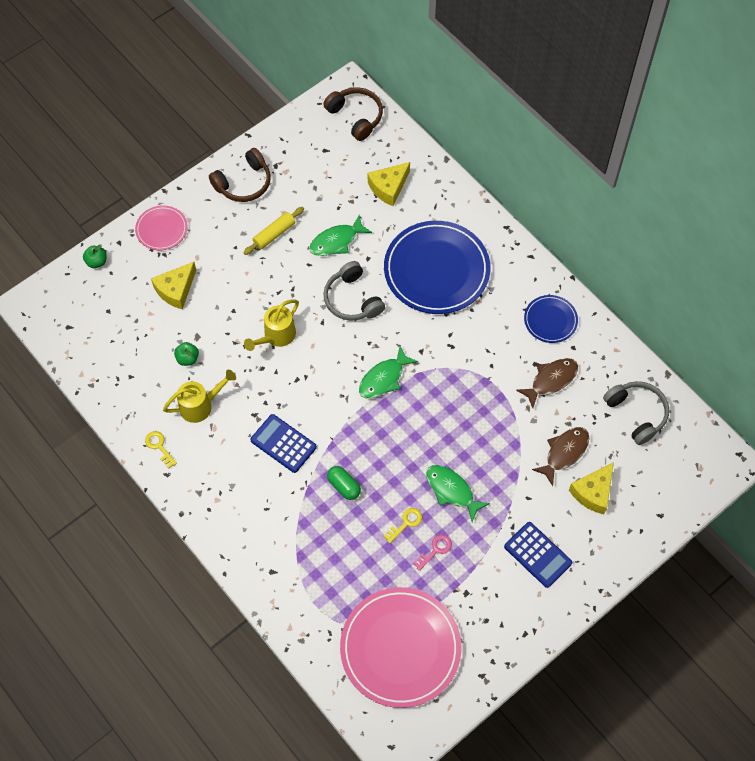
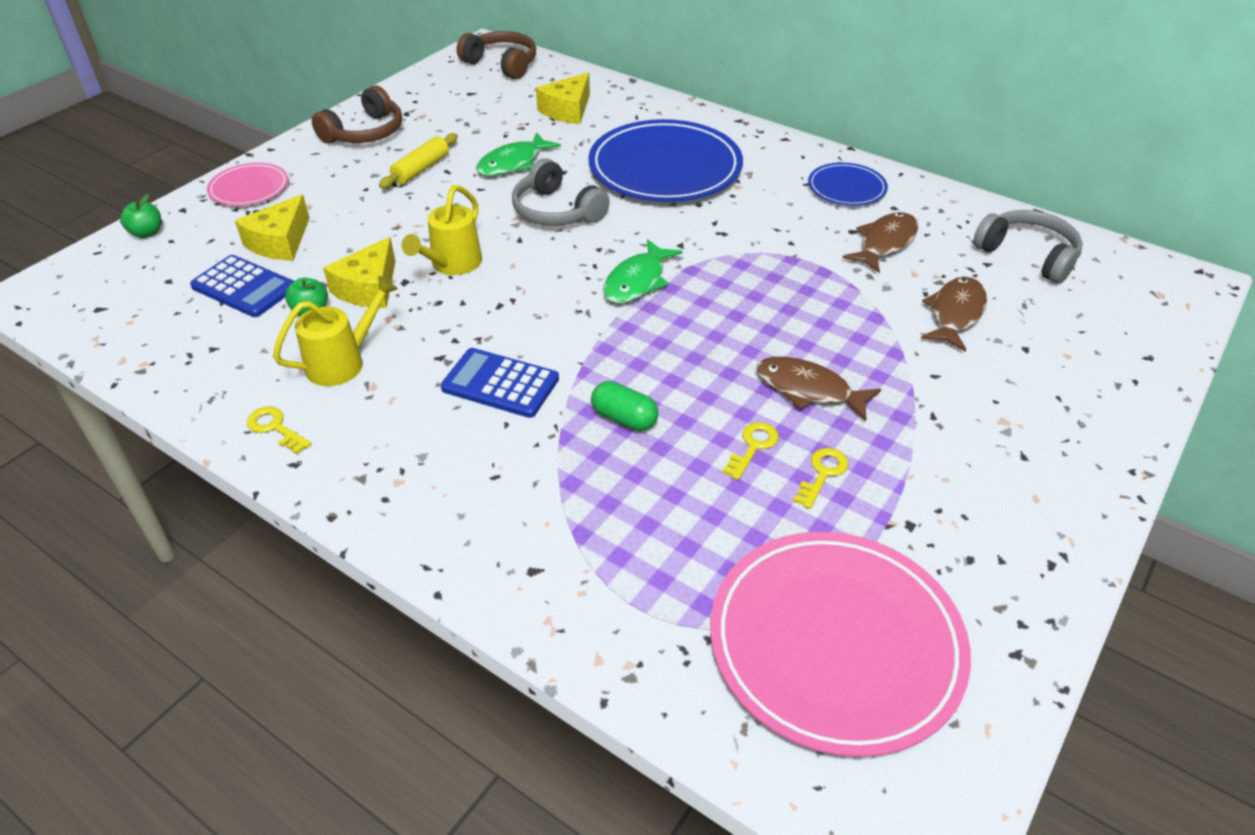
camera: 15 degrees left, 20 degrees down
pink key [413,535,452,571] -> yellow key [793,448,848,509]
green fish [426,465,490,522] -> brown fish [756,357,881,421]
blue calculator [504,522,572,588] -> blue calculator moved to [190,255,294,317]
yellow cheese [569,462,614,514] -> yellow cheese moved to [323,237,395,308]

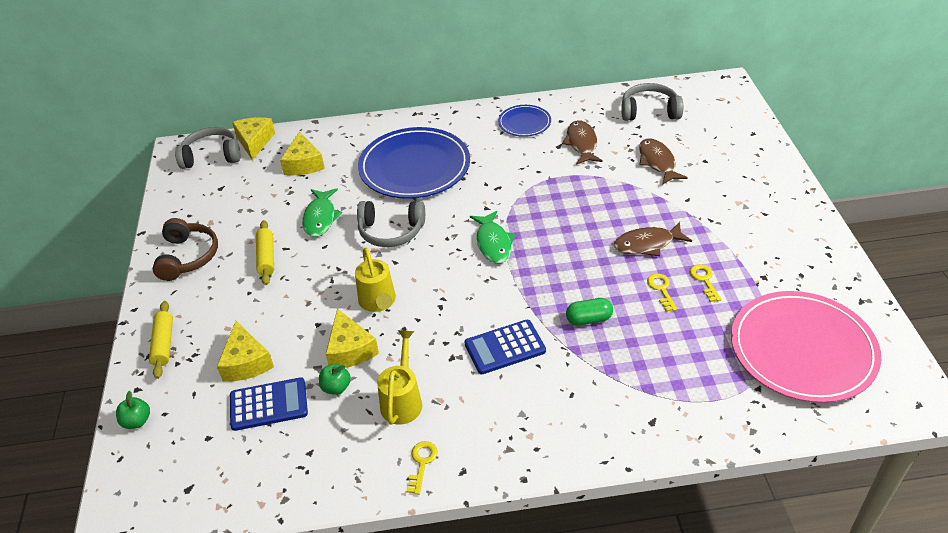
camera: 40 degrees left, 0 degrees up
pink plate [207,163,288,206] -> yellow rolling pin [149,301,173,379]
yellow key [247,406,311,454] -> yellow key turned 105 degrees clockwise [406,441,438,495]
brown headphones [457,31,536,79] -> grey headphones [175,127,241,169]
none -> yellow cheese [232,117,275,160]

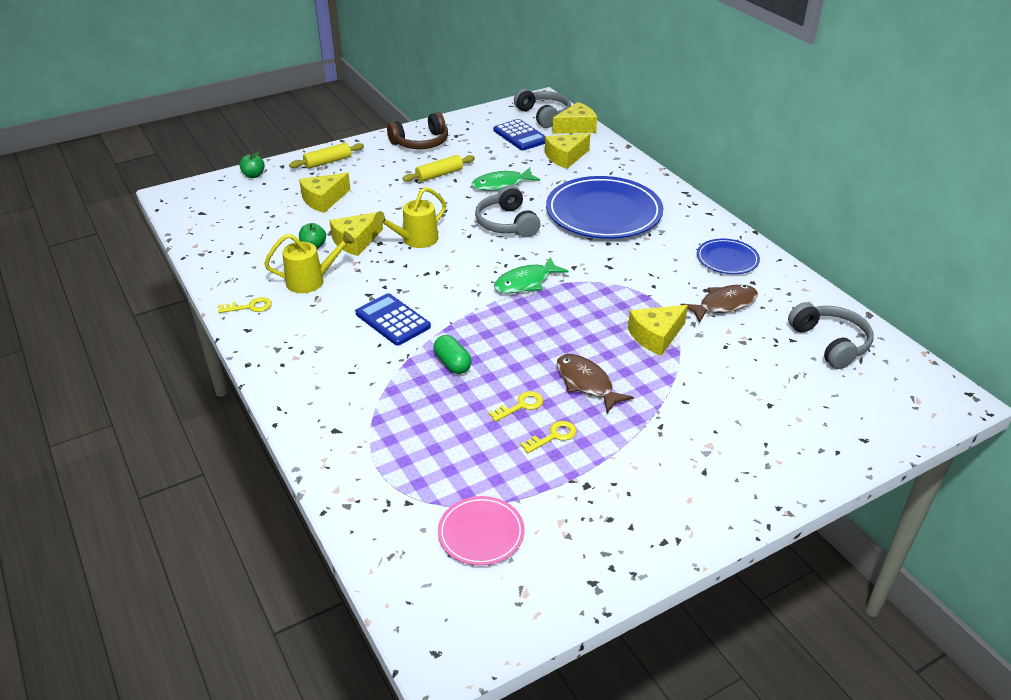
camera: 65 degrees right, 5 degrees down
blue calculator [230,377,308,431] -> blue calculator moved to [493,119,545,151]
brown fish [639,138,688,185] -> none
pink plate [731,291,881,403] -> pink plate [438,496,525,566], size x0.50
none -> yellow cheese [628,305,688,356]

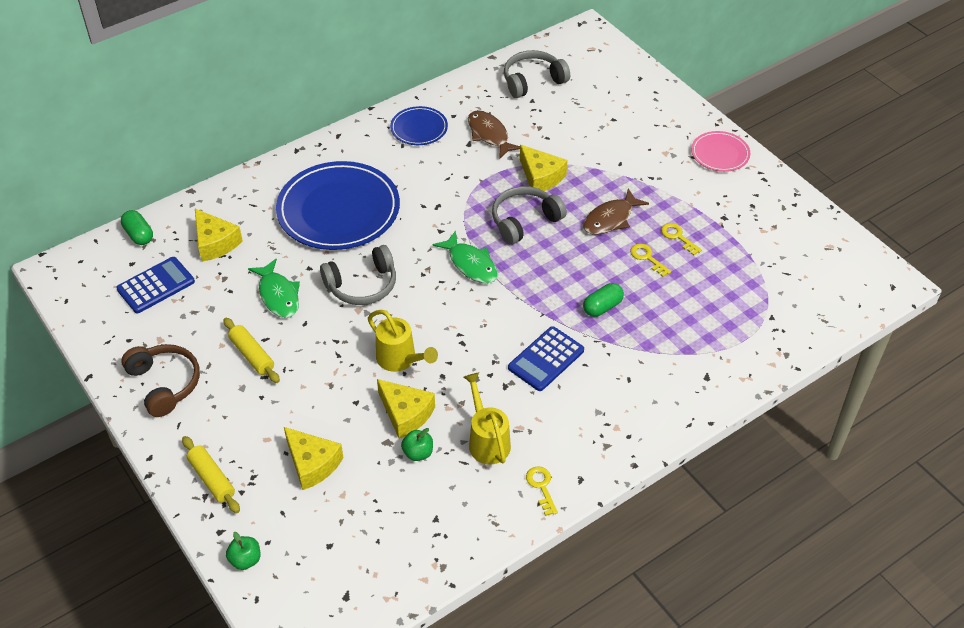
camera: 95 degrees left, 10 degrees up
pink plate [438,496,525,566] -> pink plate moved to [691,131,750,172]
grey headphones [514,89,571,128] -> grey headphones moved to [492,186,567,245]
yellow cheese [552,102,597,134] -> green capsule [121,210,153,245]

